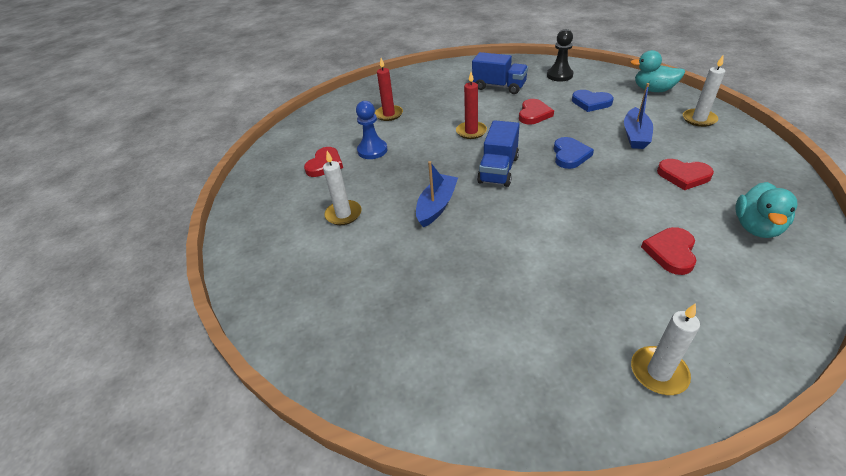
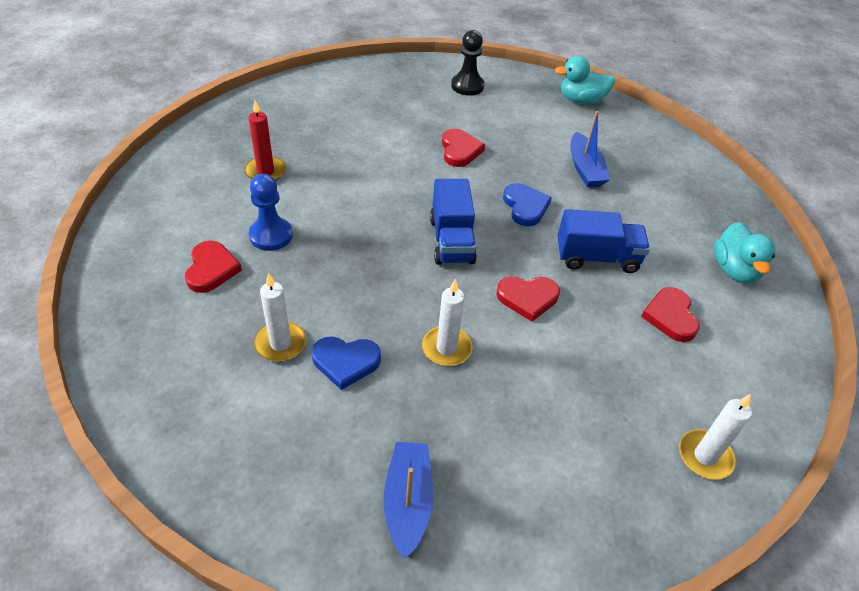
camera: 30 degrees left, 5 degrees up
blue boat [416,161,458,228] -> blue boat moved to [383,442,434,559]
red candle [456,72,487,139] -> none
blue truck [472,52,528,94] -> blue truck moved to [557,209,650,273]
blue heart [572,90,614,112] -> blue heart moved to [312,336,381,390]
red heart [657,159,714,190] -> red heart moved to [496,276,560,322]
white candle [683,56,725,127] -> white candle moved to [422,279,472,366]

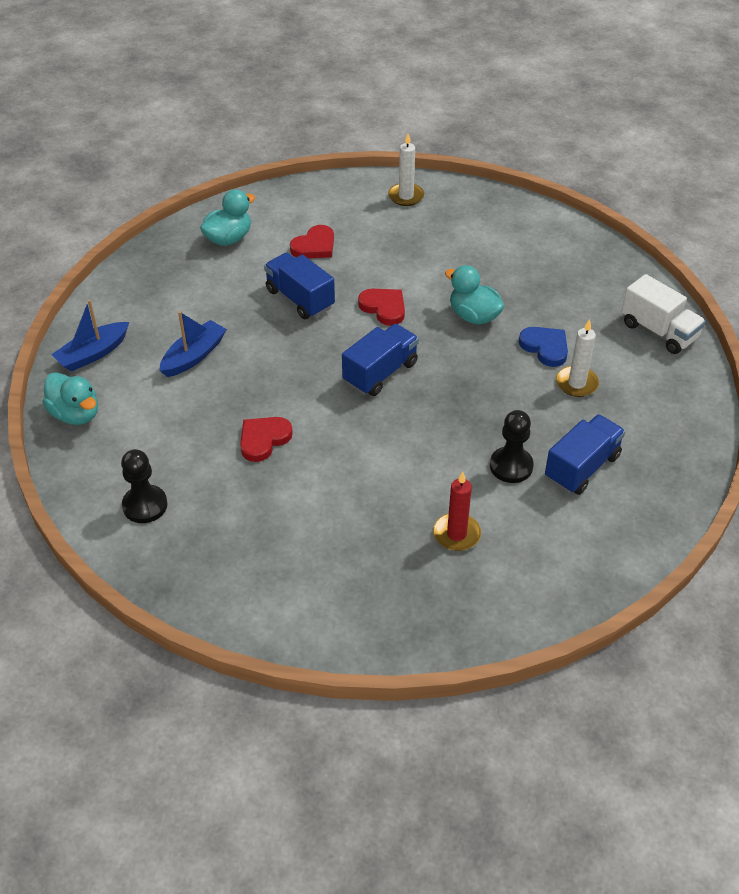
camera: 130 degrees left, 0 degrees up
red heart [185,241,242,293] -> blue truck [545,414,626,495]
blue pawn [249,174,293,251] -> black pawn [490,410,534,483]
blue boat [383,442,434,559] -> blue boat moved to [51,300,129,372]
white candle [422,279,472,366] -> turquoise duck [445,265,504,325]
blue heart [503,183,552,226] -> none
none -> white truck [621,274,706,354]

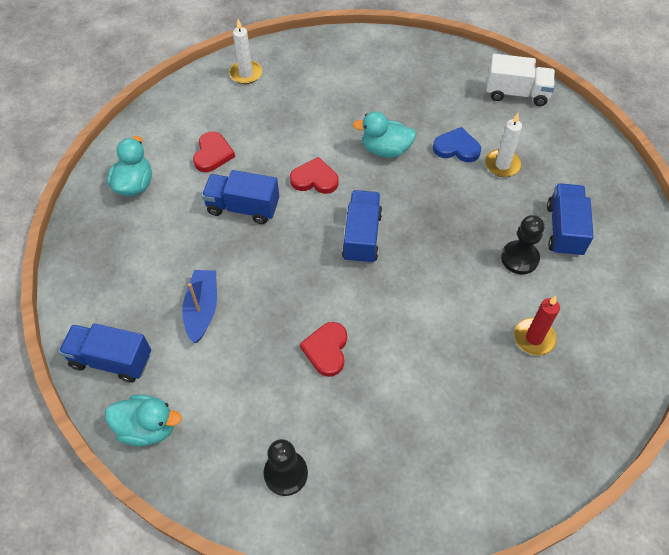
camera: 35 degrees left, 10 degrees up
blue boat [51,300,129,372] -> blue truck [59,323,151,383]

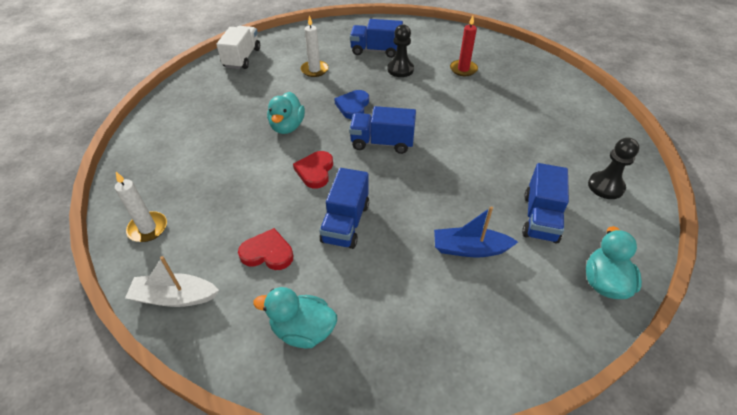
camera: 90 degrees left, 10 degrees down
blue truck [59,323,151,383] -> blue truck moved to [522,163,569,244]
red heart [300,322,347,377] -> none
blue heart [433,127,481,162] -> blue heart moved to [334,90,369,119]
none -> white boat [125,256,219,307]

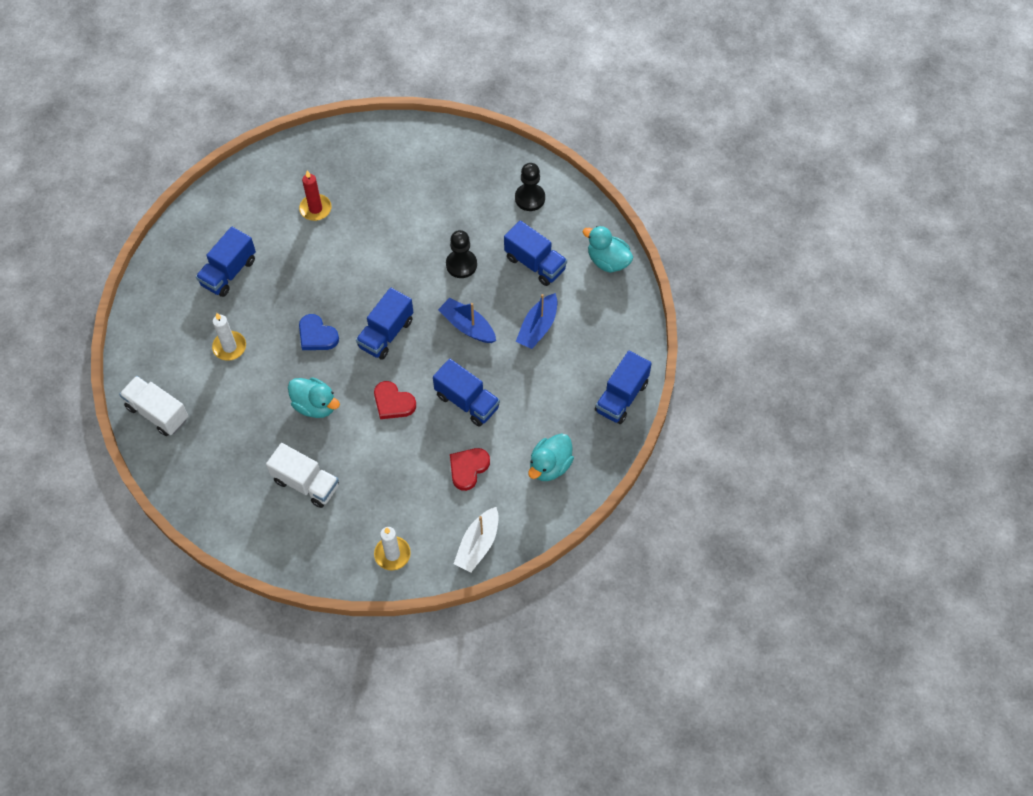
camera: 65 degrees left, 15 degrees up
black pawn [387,24,414,77] -> black pawn moved to [446,230,477,278]
none -> white truck [266,443,339,508]
none -> blue boat [438,298,496,343]
none -> blue truck [595,351,652,424]

